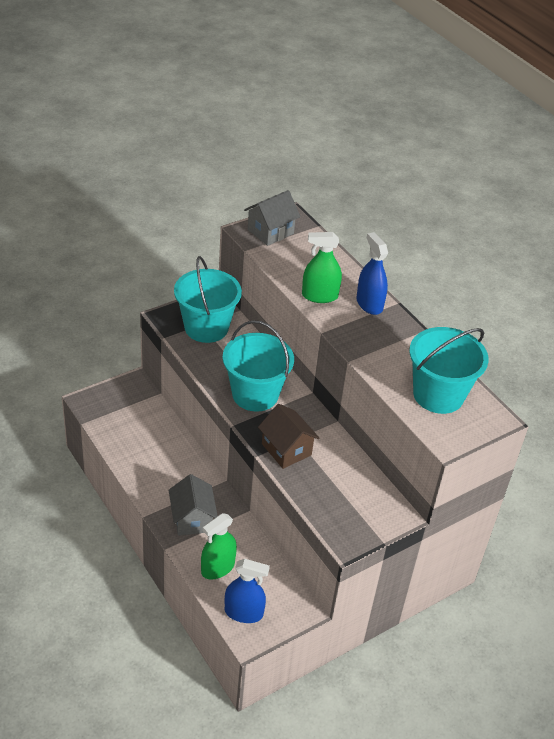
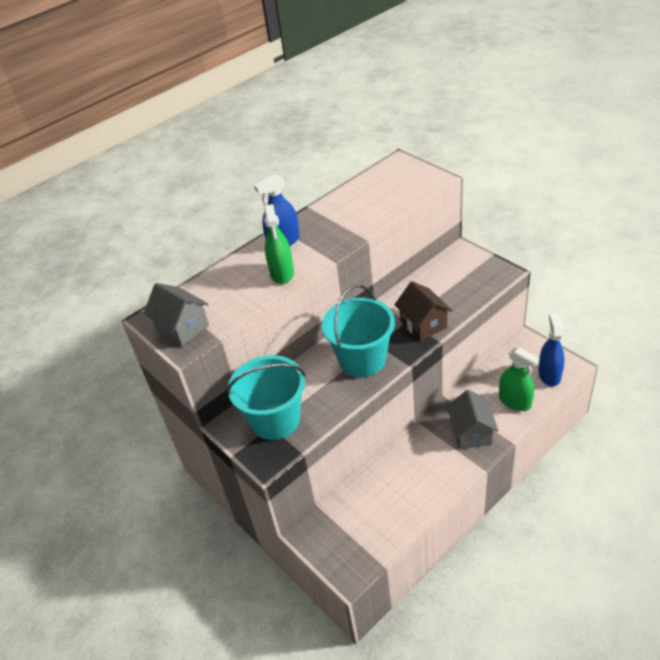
camera: 90 degrees left, 0 degrees up
grey house [169,474,218,536] -> grey house turned 75 degrees counterclockwise [447,390,499,449]
brown house [258,404,320,469] -> brown house turned 75 degrees counterclockwise [394,281,452,341]
turquoise bucket [409,327,489,414] -> none

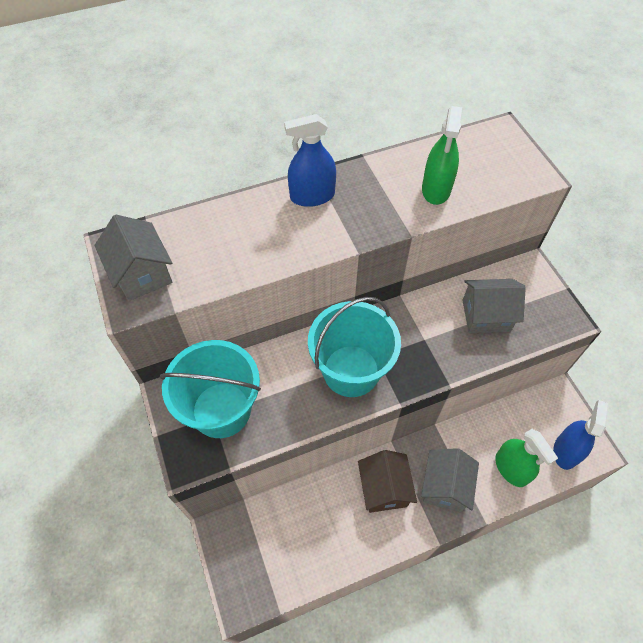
camera: 15 degrees right, 15 degrees up
green spray bottle [264,204,294,284] -> green spray bottle moved to [422,106,462,205]
brown house [394,281,452,341] -> brown house moved to [358,450,417,513]
none -> grey house [462,279,526,333]

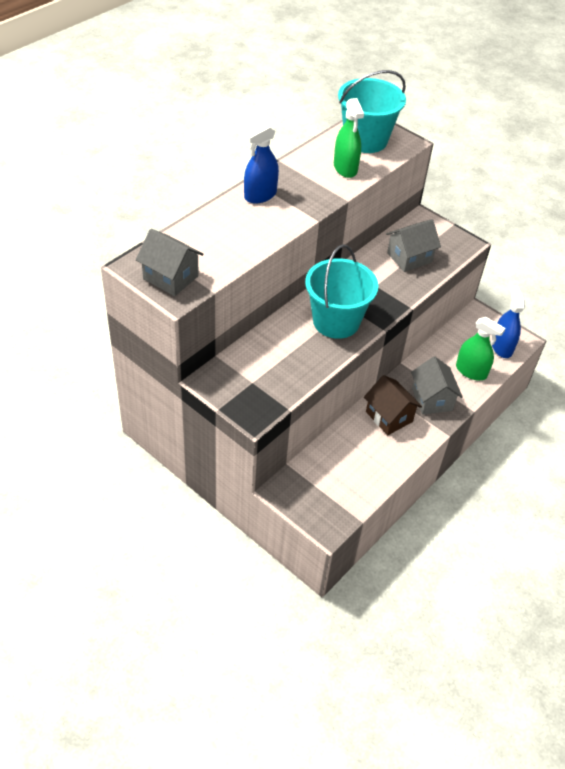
camera: 30 degrees left, 10 degrees down
turquoise bucket [160,340,261,438] -> turquoise bucket moved to [338,70,406,153]

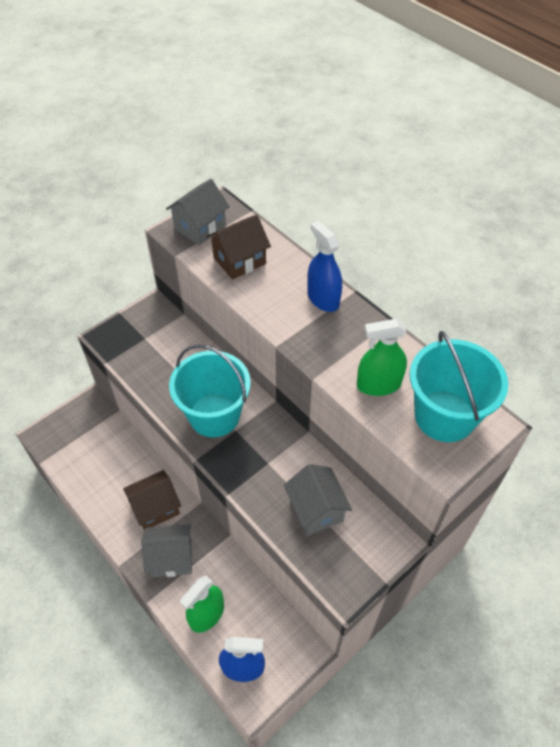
camera: 100 degrees right, 5 degrees up
none -> brown house [206,214,271,280]

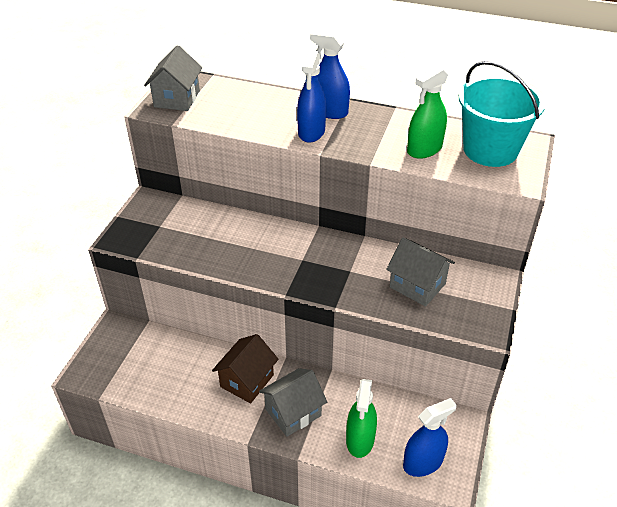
camera: 30 degrees left, 10 degrees down
turquoise bucket [169,344,251,437] -> none
brown house [206,214,271,280] -> none
none -> blue spray bottle [297,50,326,143]

